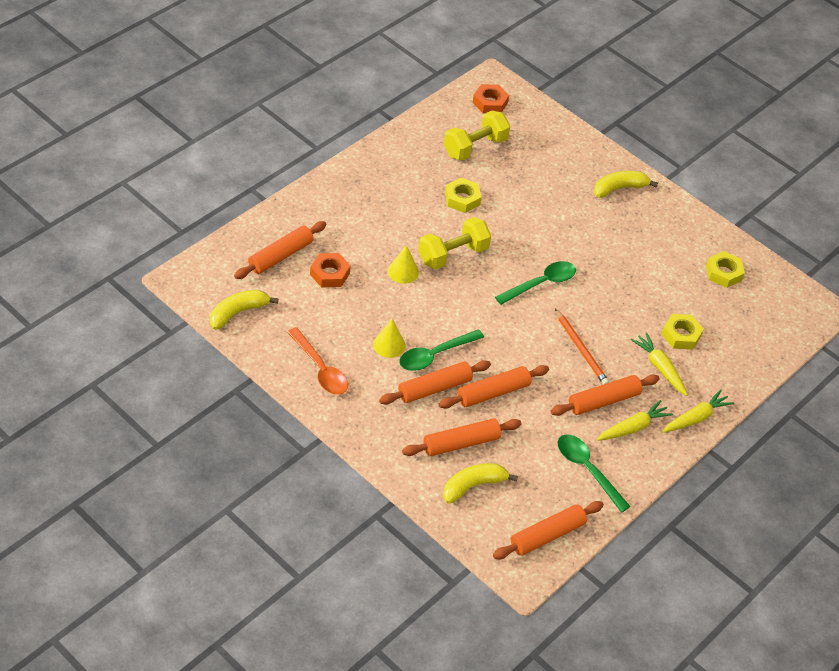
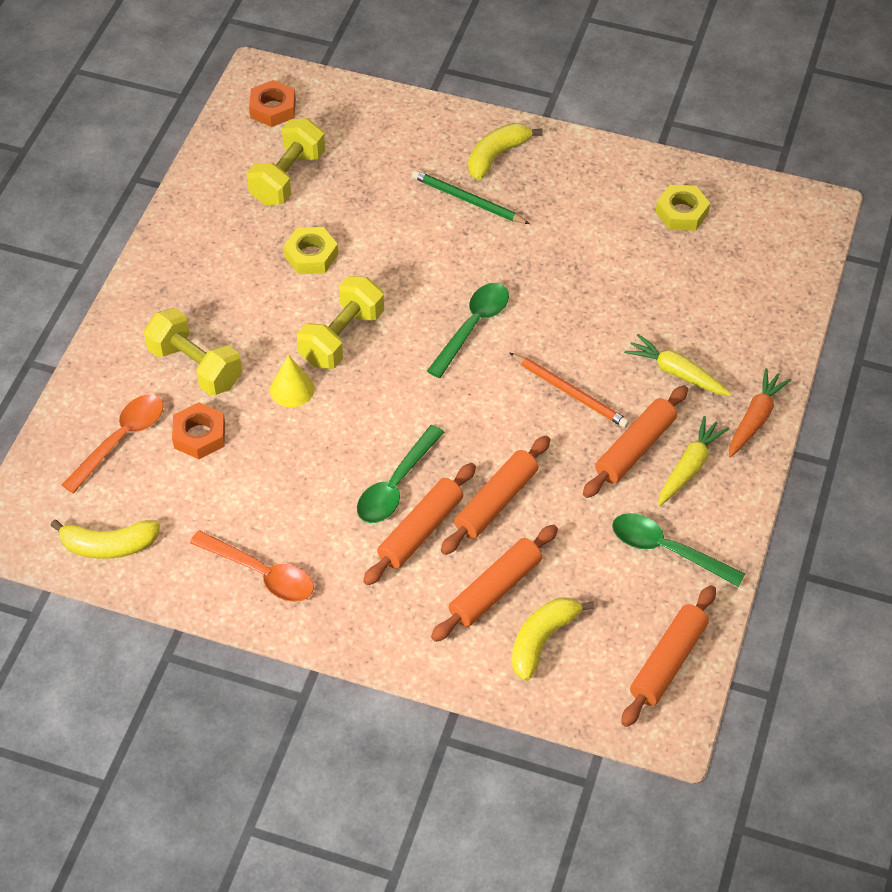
camera: 20 degrees left, 5 degrees up
yellow banana [210,290,278,330] -> yellow banana turned 120 degrees counterclockwise [50,519,160,559]
orange rolling pin [234,221,326,279] -> orange spoon [62,394,164,494]
yellow cone [373,319,406,358] -> none
yellow nut [662,314,704,350] -> none
yellow carrot [662,389,734,433] -> orange carrot [729,368,791,458]
none -> yellow dumbbell [144,308,242,396]
none -> green pencil [412,170,530,224]

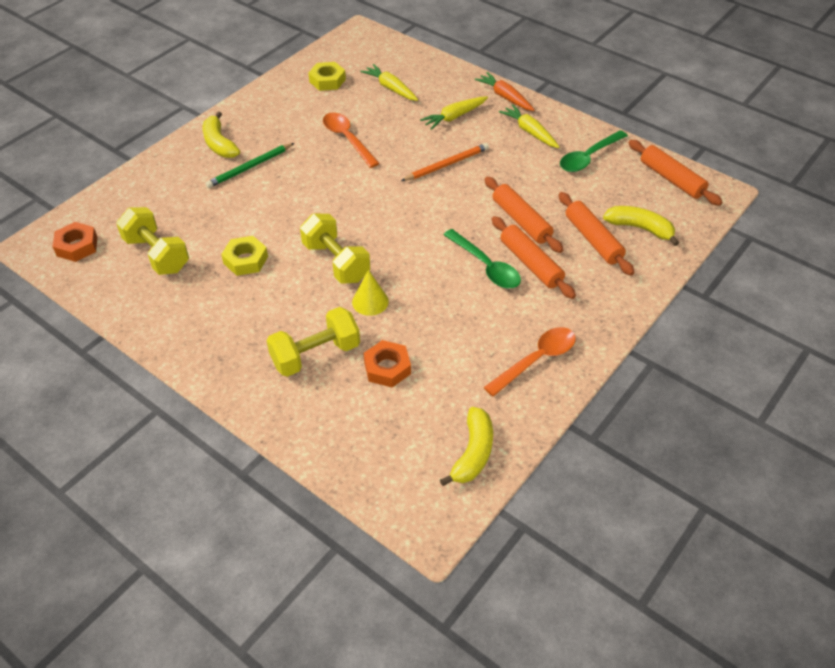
camera: 70 degrees left, 5 degrees down
orange spoon [62,394,164,494] -> orange spoon moved to [323,113,380,168]
green spoon [427,283,509,378] -> none
yellow banana [511,597,594,681] -> yellow banana turned 150 degrees clockwise [603,206,679,246]
orange rolling pin [583,385,688,498] -> none
none -> yellow carrot [360,64,418,101]

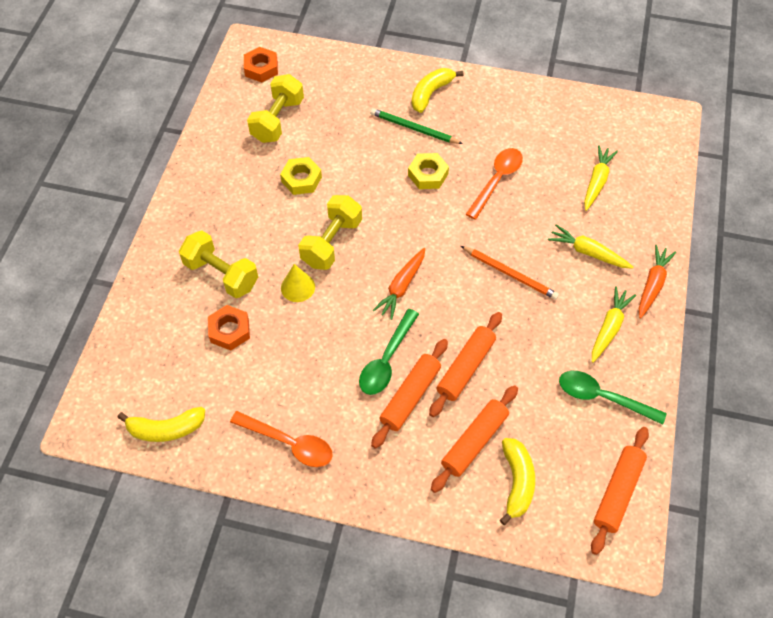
camera: 65 degrees right, 10 degrees up
yellow nut [308,62,346,91] -> yellow nut moved to [408,153,449,189]
none -> orange carrot [373,248,425,320]

